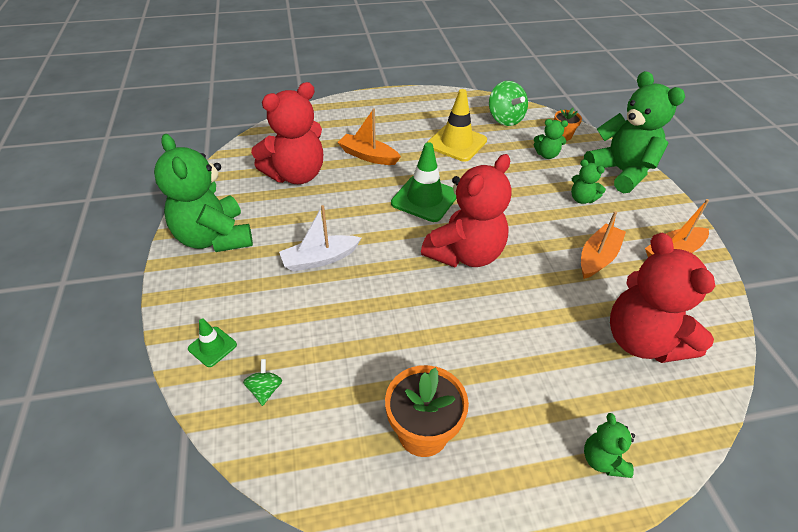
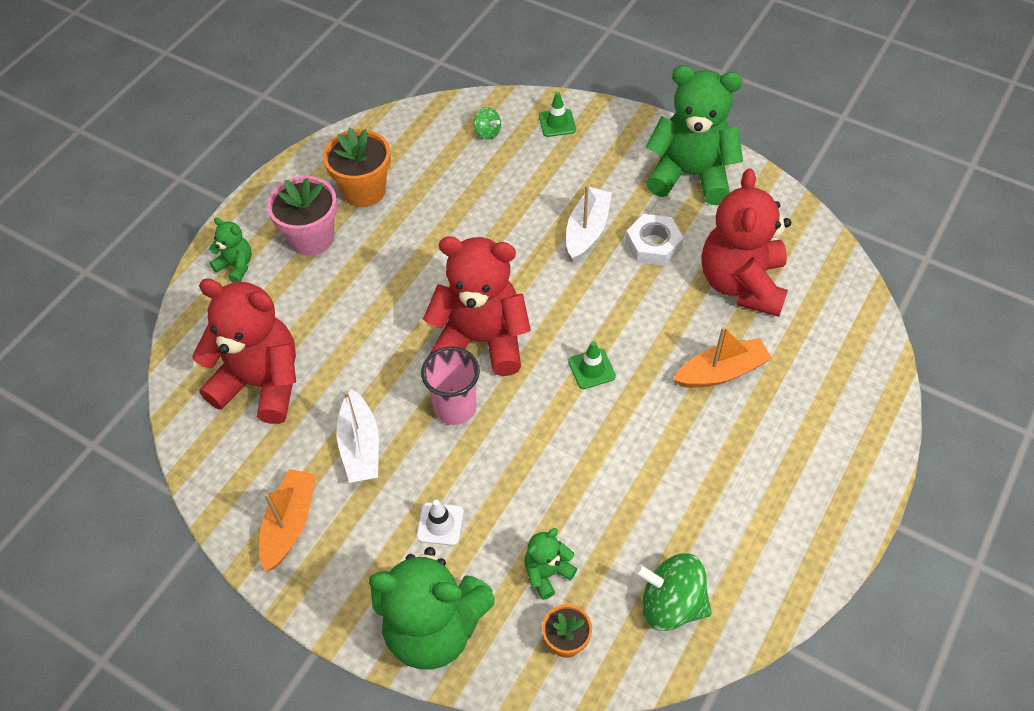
camera: 135 degrees right, 10 degrees up
green traffic cone [391,142,456,222] -> green traffic cone [568,341,616,389], size x0.52
red teddy bear [421,154,511,267] -> red teddy bear turned 105 degrees clockwise [423,236,531,376]
yellow traffic cone [427,89,487,162] -> none
green teddy bear [571,159,606,204] -> white traffic cone [417,500,464,546]
orange boat [581,211,626,279] -> white boat [337,389,379,483]
none -> pink flower pot [267,176,337,255]
none -> pink cup [421,347,480,425]
none -> white nut [625,214,684,266]

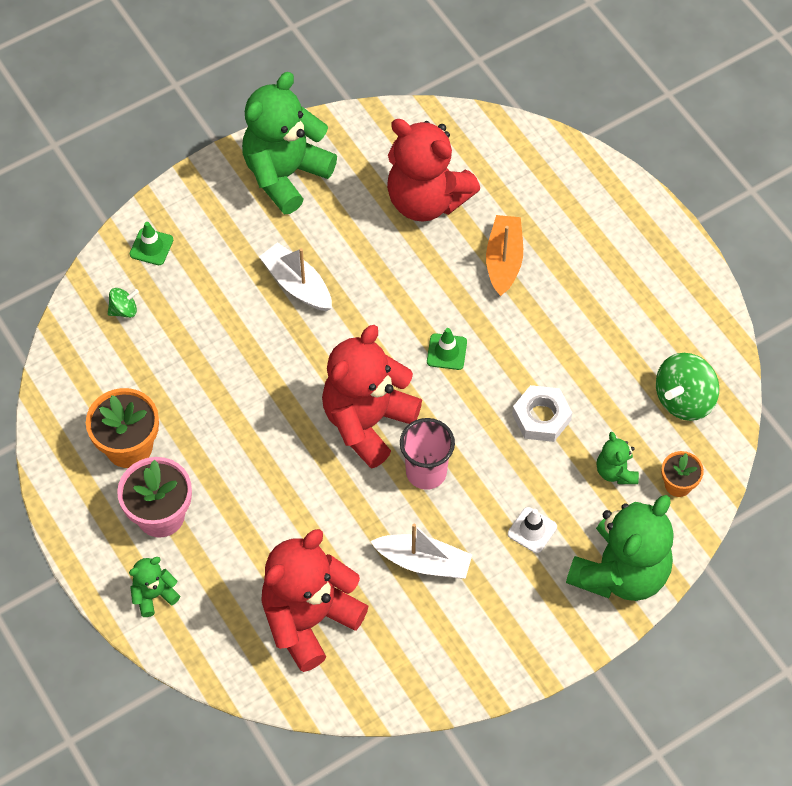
camera: 65 degrees left, 5 degrees up
orange boat [259,469,316,572] -> none
white nut [625,214,684,266] -> white nut moved to [512,385,572,442]

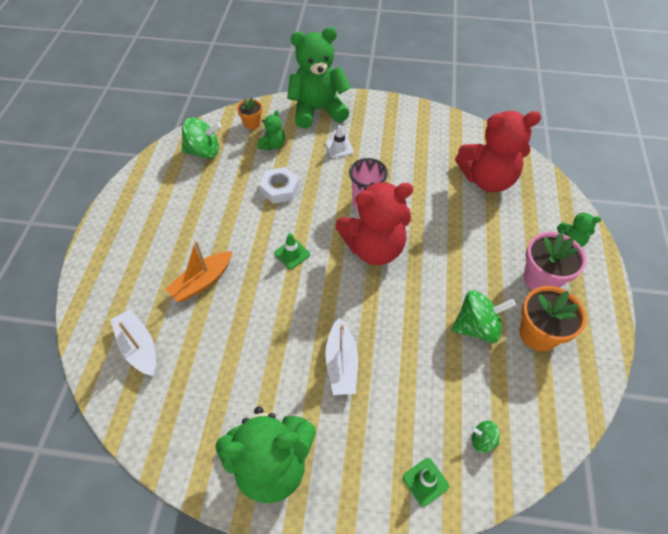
camera: 140 degrees left, 5 degrees down
white boat [370,523,472,578] -> white boat moved to [110,309,156,376]
red teddy bear [387,119,480,222] -> none
none -> green spinning top [452,290,516,343]

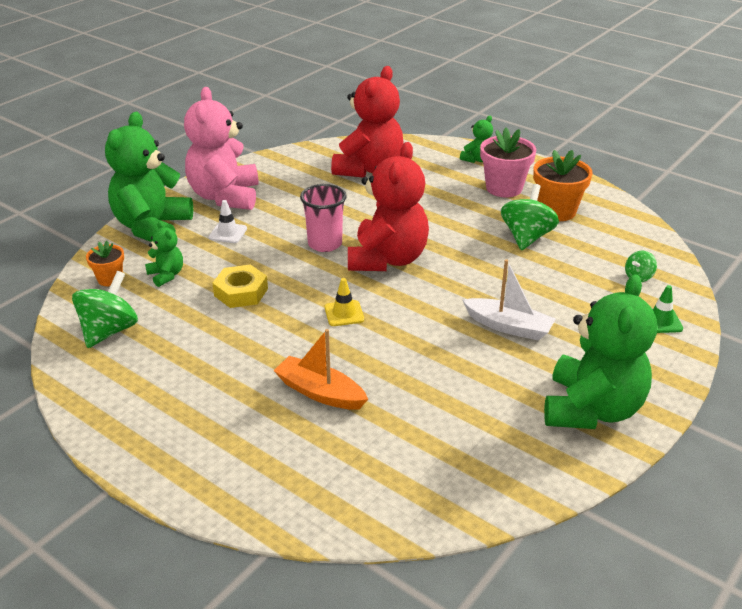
camera: 60 degrees left, 20 degrees down
white boat [110,309,156,376] -> none
orange boat [166,241,233,302] -> orange boat turned 135 degrees clockwise [273,329,368,410]
white nut [259,167,299,204] -> yellow nut [212,265,268,308]
green traffic cone [274,233,310,269] -> yellow traffic cone [324,278,364,326]
none -> pink teddy bear [184,87,259,210]

